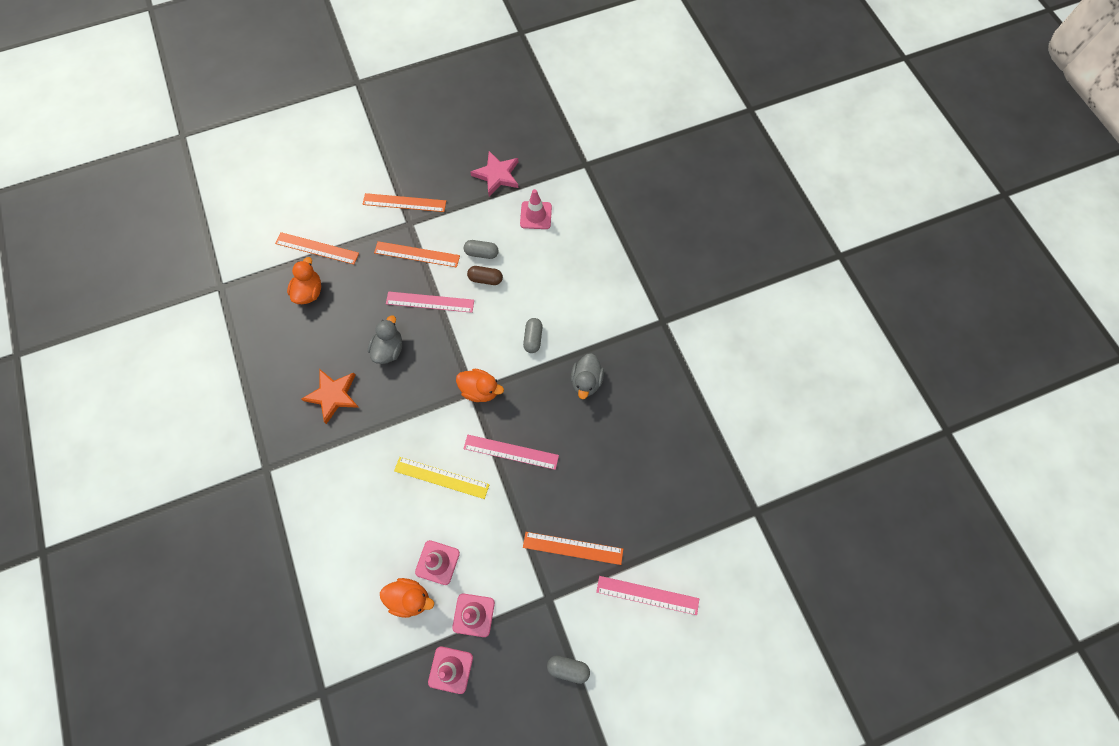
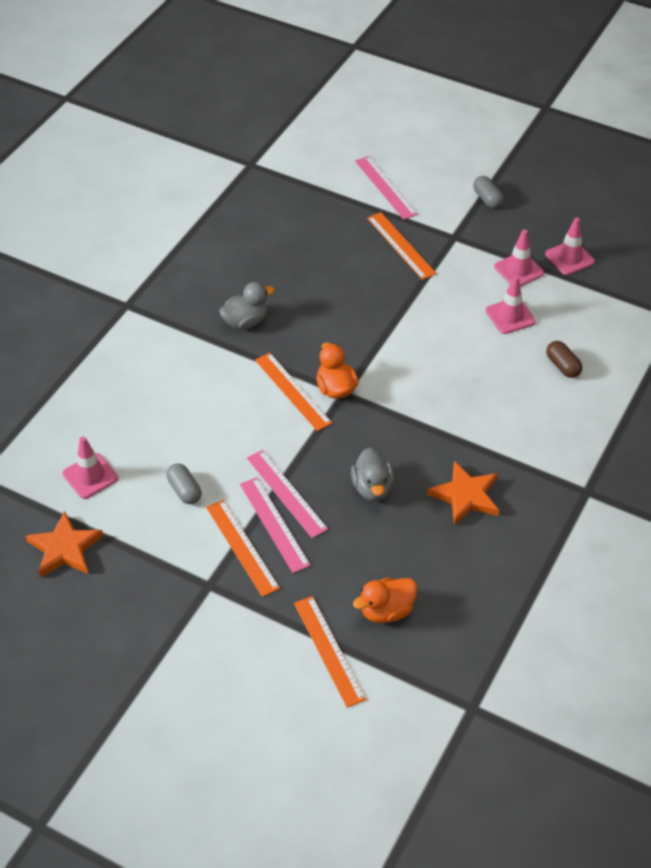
camera: 130 degrees left, 20 degrees down
orange ruler [363,193,446,212] -> orange ruler moved to [255,353,332,431]
grey duck [368,315,402,364] -> grey duck turned 75 degrees counterclockwise [351,448,394,501]
orange duck [380,578,434,618] -> none
yellow ruler [394,457,490,499] -> none
pink ruler [463,435,559,470] -> pink ruler moved to [240,477,311,573]
brown capsule [467,266,503,285] -> brown capsule moved to [546,341,583,378]
pink star [470,151,519,196] -> orange star [26,511,103,577]
grey capsule [523,318,543,353] -> none

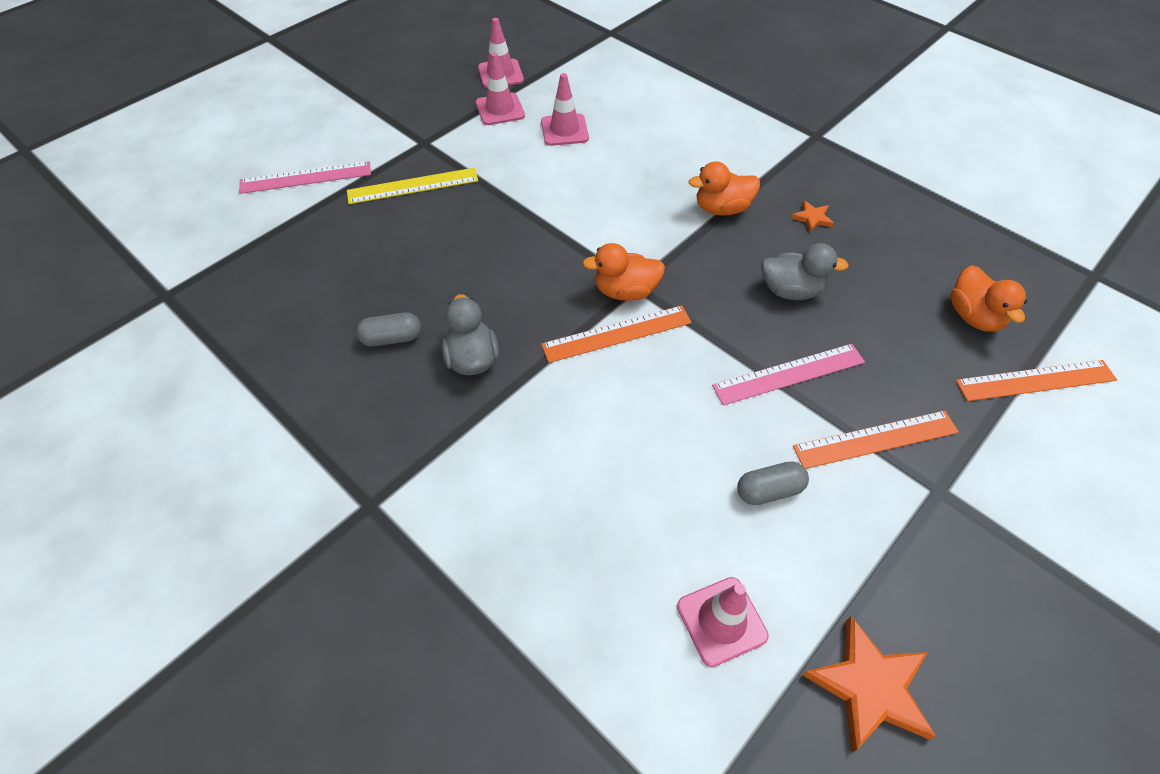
camera: 75 degrees left, 5 degrees up
pink ruler [240,477,311,573] -> none
orange ruler [367,212,436,280] -> yellow ruler [347,168,478,204]
orange star [427,461,499,526] -> orange star [791,201,834,232], size x0.50
grey capsule [473,176,504,208] -> grey capsule moved to [356,312,421,347]
brown capsule [546,341,583,378] -> none
none -> orange duck [689,161,760,216]

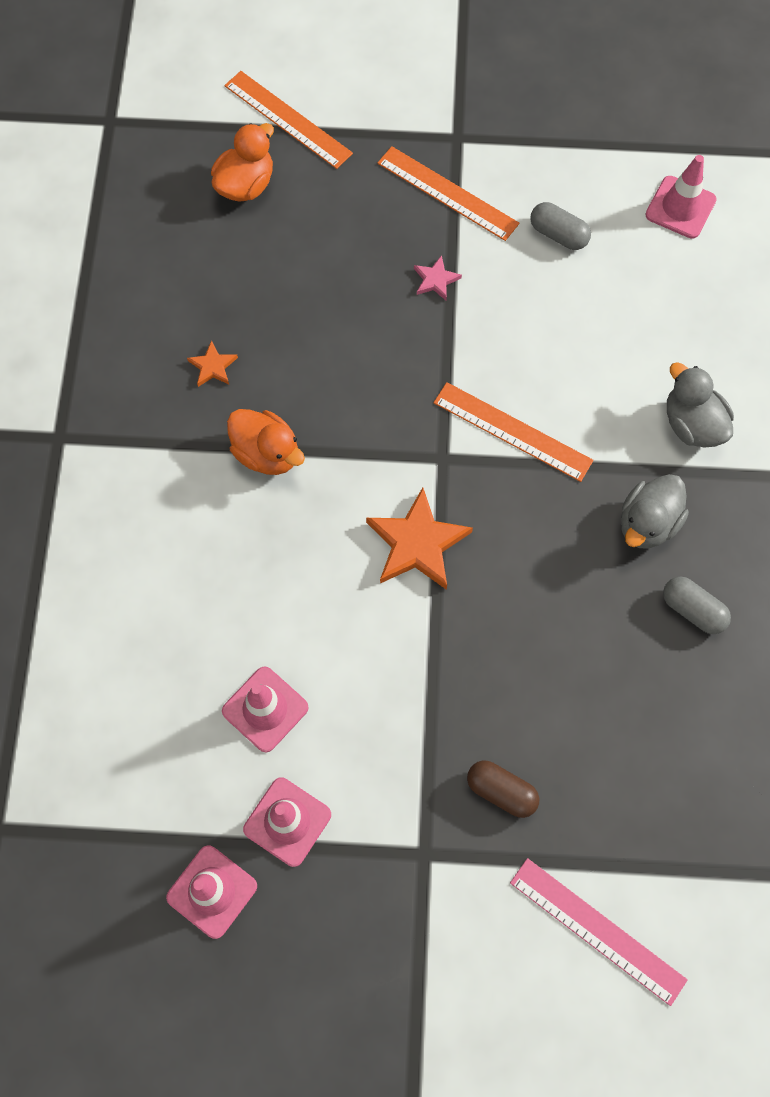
camera: 130 degrees left, 15 degrees up
yellow ruler [347,168,478,204] -> brown capsule [467,760,539,818]
orange duck [582,243,665,301] -> none
pink ruler [712,344,865,405] -> pink star [414,255,462,300]
grey duck [761,243,849,300] -> grey duck moved to [667,362,734,448]
orange star [803,616,936,753] -> orange star moved to [366,487,473,590]

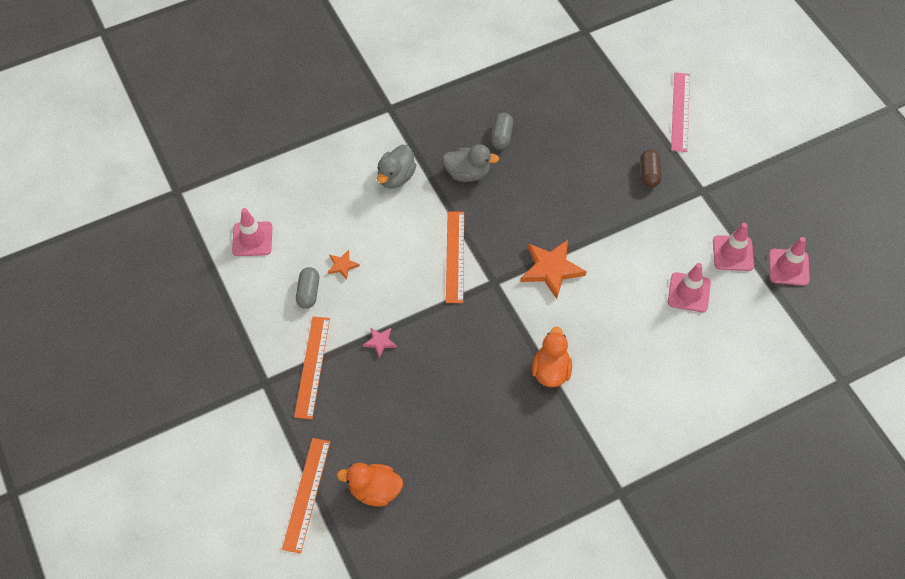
camera: 120 degrees left, 10 degrees down
orange star [187,340,238,387] -> orange star moved to [328,250,360,280]

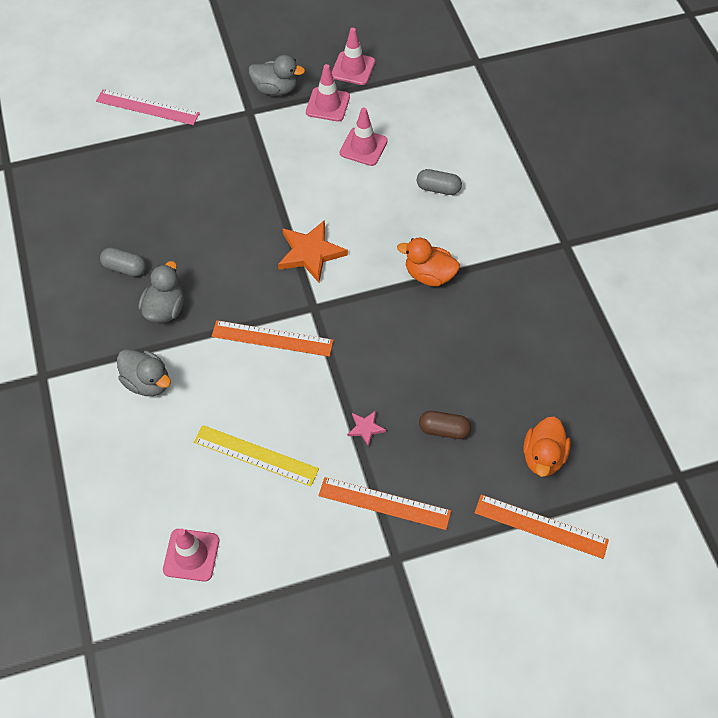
camera: 80 degrees left, 0 degrees up
grey capsule [296,267,319,309] -> grey capsule moved to [417,169,462,195]
orange star [328,250,360,280] -> yellow ruler [194,425,319,487]
brown capsule [640,149,661,188] -> brown capsule moved to [419,411,471,439]
none -> grey duck [249,55,305,96]

